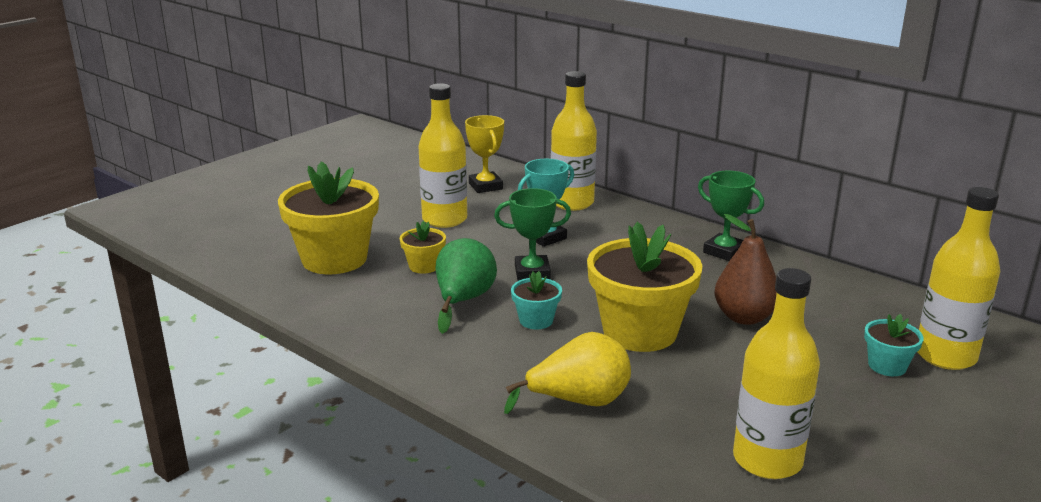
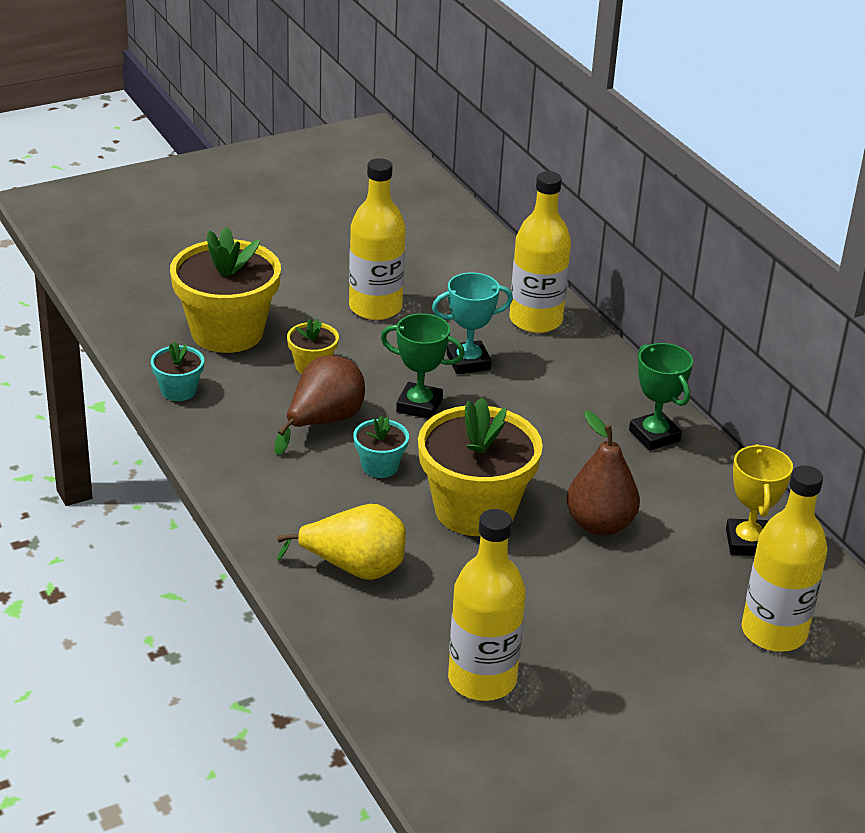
camera: 20 degrees right, 10 degrees up
green pear [436,238,497,334] -> brown pear [275,355,365,455]
yellow trophy [465,115,504,193] -> yellow trophy moved to [726,444,793,556]
turquoise flower pot [864,314,924,376] -> turquoise flower pot moved to [151,342,204,401]

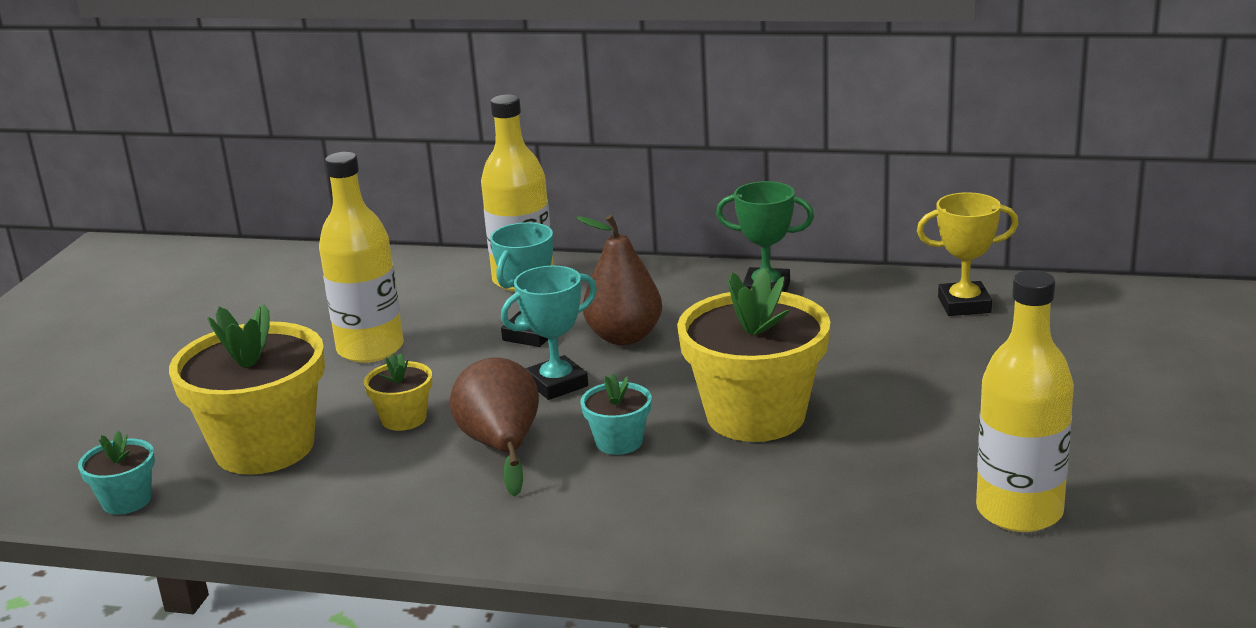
camera: 45 degrees left, 10 degrees down
turquoise flower pot [151,342,204,401] -> turquoise flower pot moved to [78,431,155,515]
yellow pear [277,504,406,580] -> none
green trophy [381,313,465,419] -> turquoise trophy [501,266,597,400]
brown pear [567,411,640,536] -> brown pear moved to [576,215,662,345]
yellow trophy [726,444,793,556] -> yellow trophy turned 45 degrees counterclockwise [917,192,1019,316]
yellow bottle [742,465,828,652] -> none

